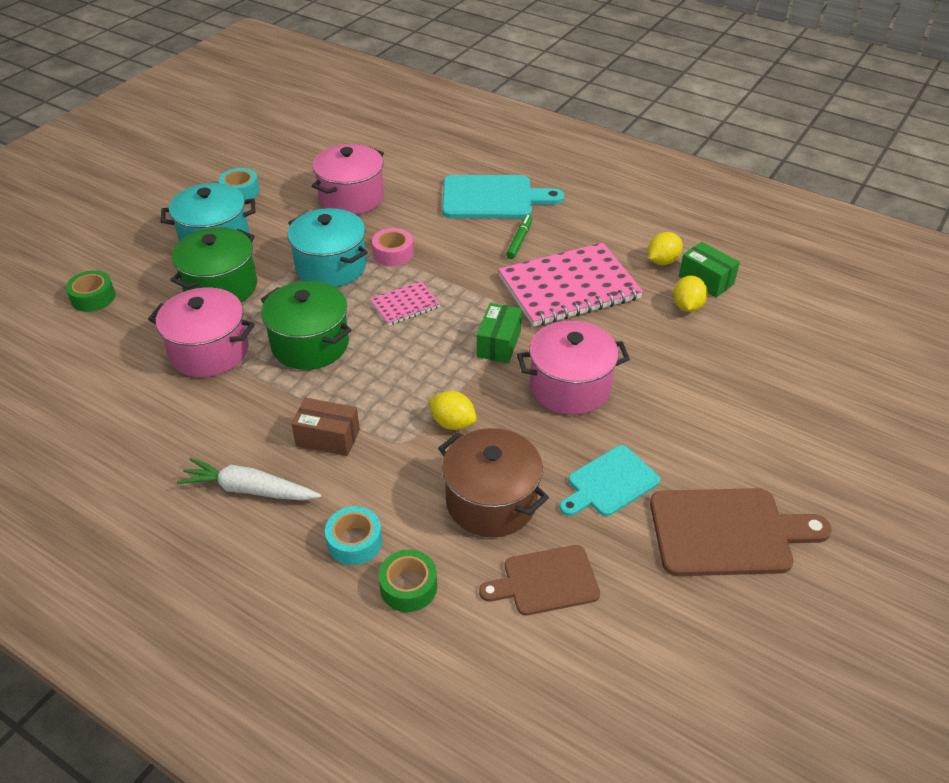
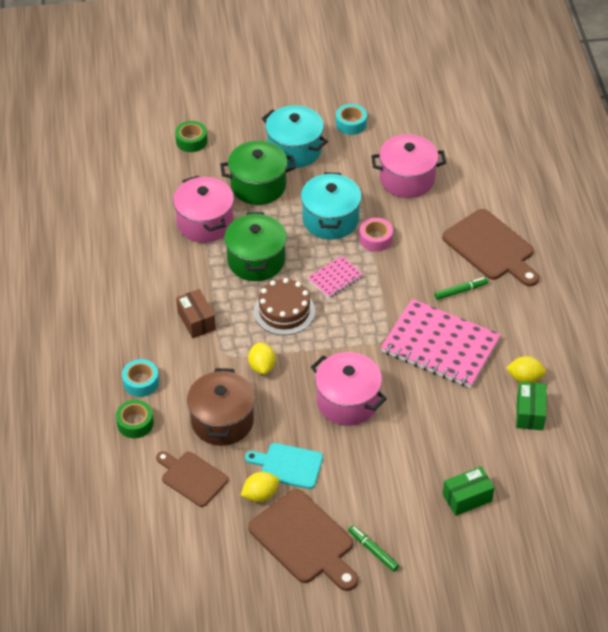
camera: 50 degrees right, 5 degrees up
white carrot [177,458,321,501] -> none
pink notebook [370,281,440,325] -> pink notebook turned 60 degrees counterclockwise [307,256,363,298]
turquoise cutting board [442,175,564,218] -> brown cutting board [442,209,539,287]
green box [477,303,522,363] -> green box moved to [443,466,495,516]
yellow lemon [673,276,708,312] -> yellow lemon moved to [241,472,279,502]
none -> brown cake [254,278,315,335]
none -> green marker [348,525,399,572]

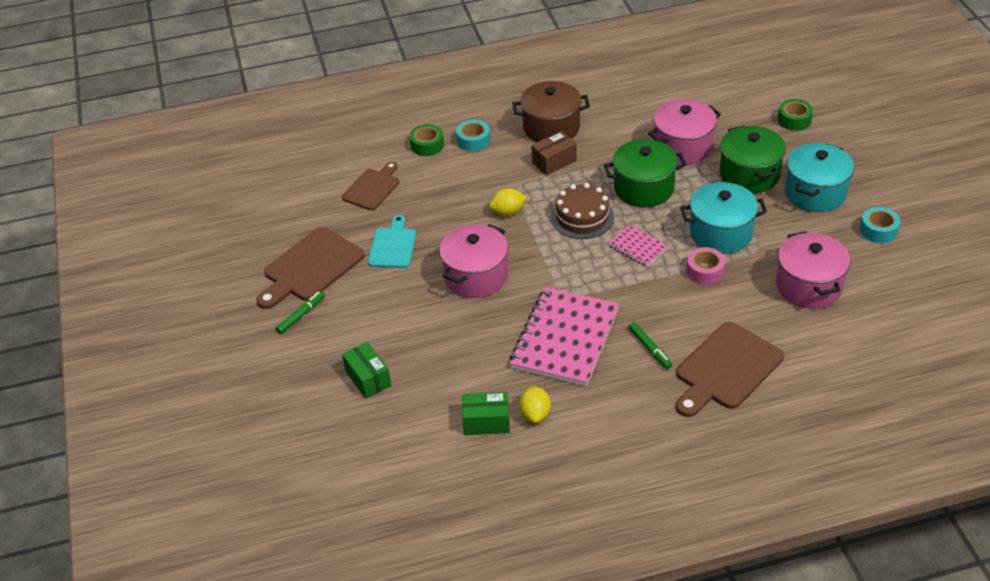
camera: 85 degrees right, 5 degrees down
brown pot [187,368,255,446] -> brown pot moved to [513,81,590,142]
yellow lemon [241,472,279,502] -> none

